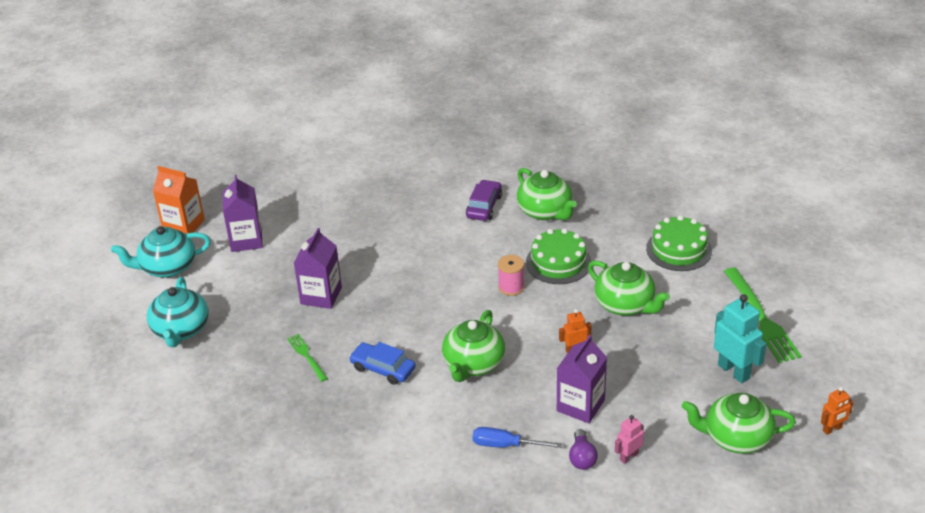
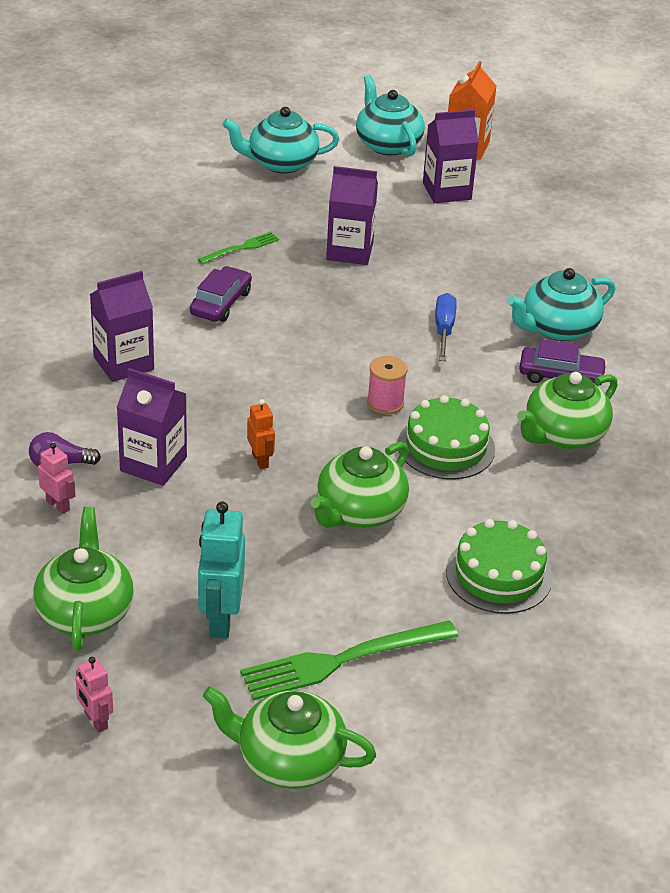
camera: 80 degrees right, 0 degrees up
blue car [349,342,415,385] -> purple car [190,266,252,322]
green teapot [442,310,505,382] -> green teapot moved to [203,687,376,789]
blue screwdriver [473,427,562,448] -> blue screwdriver moved to [435,293,457,361]
turquoise robot [714,294,767,383] -> turquoise robot turned 135 degrees clockwise [198,501,245,639]
orange robot [821,387,854,435] -> pink robot [76,657,113,733]
none -> purple carton [90,271,154,382]
none -> turquoise teapot [507,268,615,341]

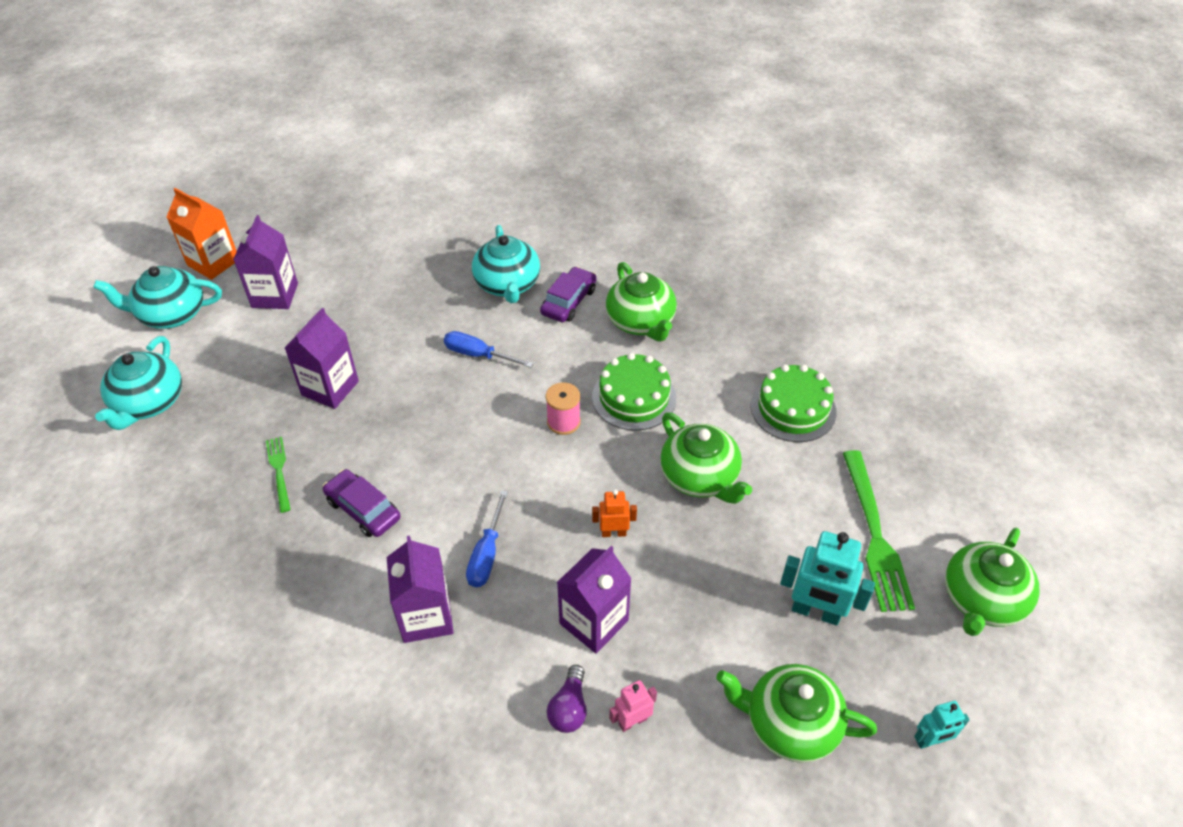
camera: 70 degrees left, 10 degrees up
pink robot [76,657,113,733] -> turquoise robot [914,701,970,749]
none -> blue screwdriver [466,490,508,587]

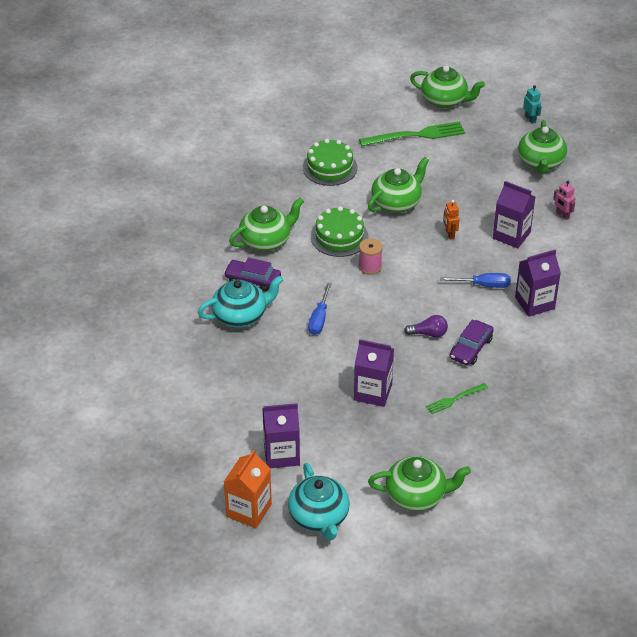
camera: 100 degrees left, 5 degrees down
turquoise teapot [95,336,182,430] -> green teapot [368,456,471,511]
purple light bulb [547,665,587,733] -> purple light bulb moved to [404,315,448,338]
turquoise robot [780,531,875,626] -> none

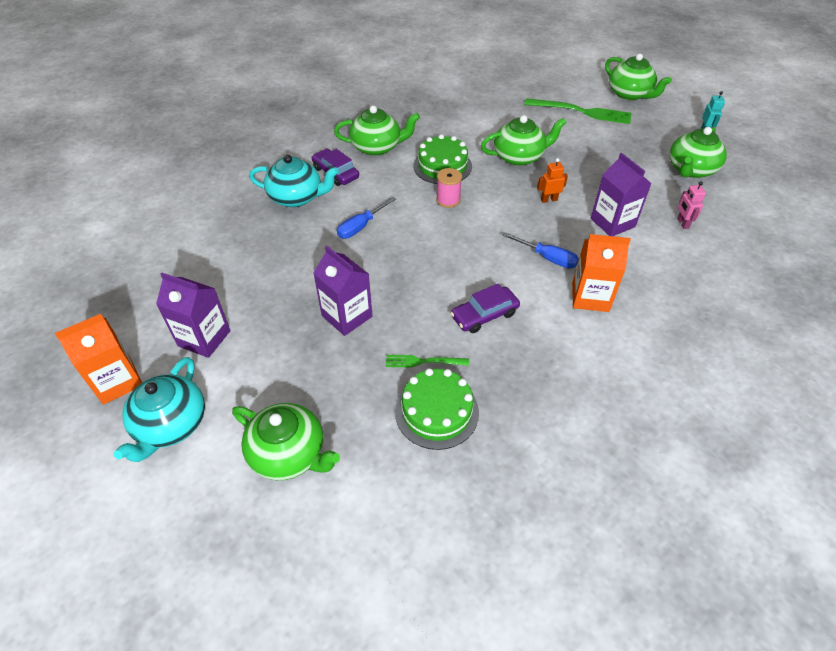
camera: 30 degrees right, 5 degrees up
green cake [303,139,358,186] -> green cake moved to [395,368,479,450]
purple light bulb [404,315,448,338] -> none
orange robot [443,200,459,240] -> orange robot turned 60 degrees clockwise [537,158,568,203]
purple carton [515,250,561,317] -> orange carton [572,234,631,312]

